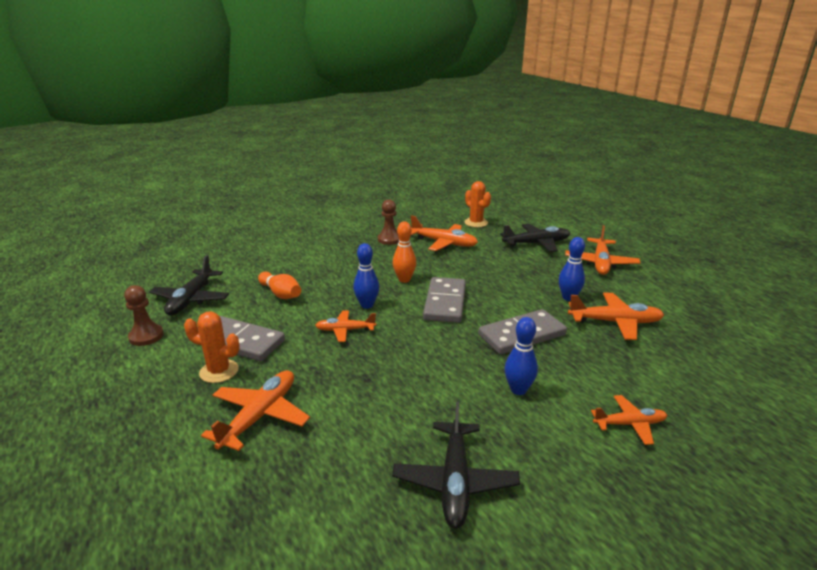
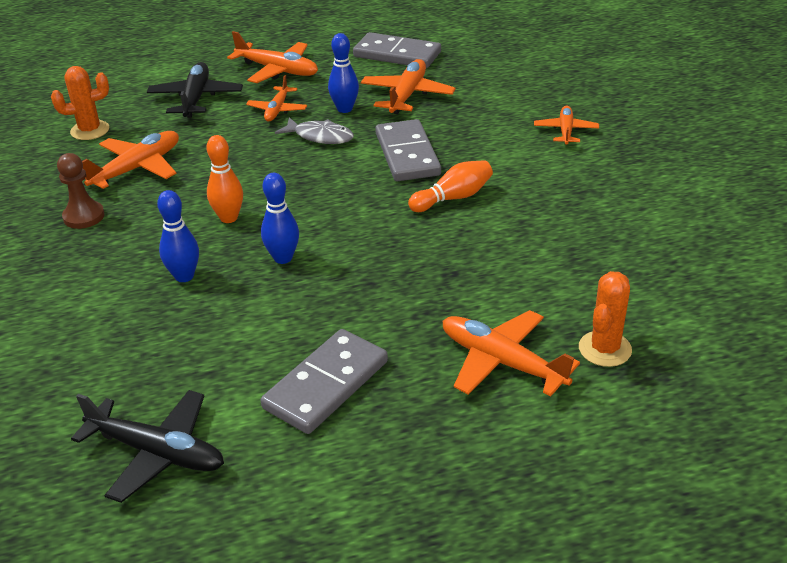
camera: 75 degrees left, 10 degrees up
brown pawn [124,285,164,346] -> none
orange cactus [184,312,240,383] -> orange cactus moved to [579,271,632,367]
orange bowling pin [258,272,301,299] -> orange bowling pin moved to [408,160,493,212]
orange plane [315,310,376,342] -> orange plane moved to [246,75,307,121]
black plane [392,402,520,529] -> none
grey domino [423,277,466,323] -> grey domino moved to [353,32,441,68]
blue bowling pin [505,317,538,395] -> blue bowling pin moved to [157,190,199,282]
none -> grey fish [275,117,354,144]

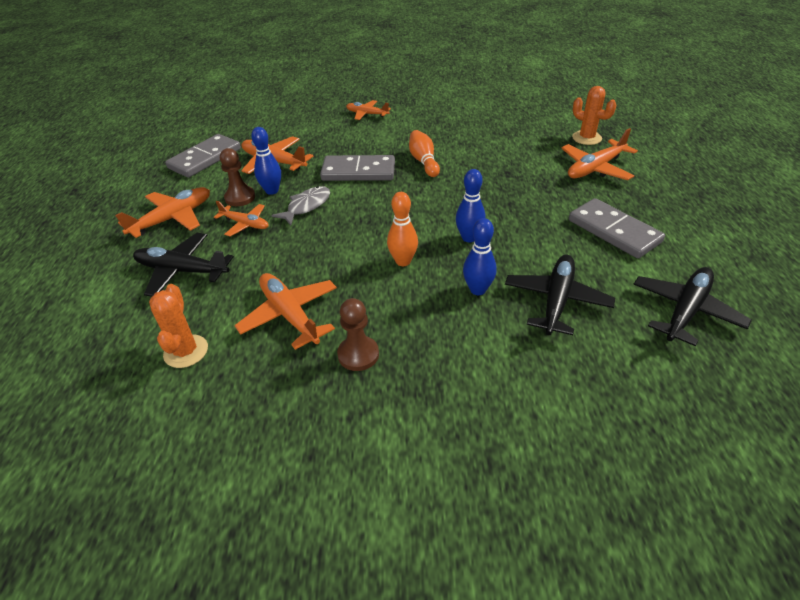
camera: 75 degrees left, 5 degrees up
none -> brown pawn [220,148,255,206]
none -> black plane [505,255,615,335]

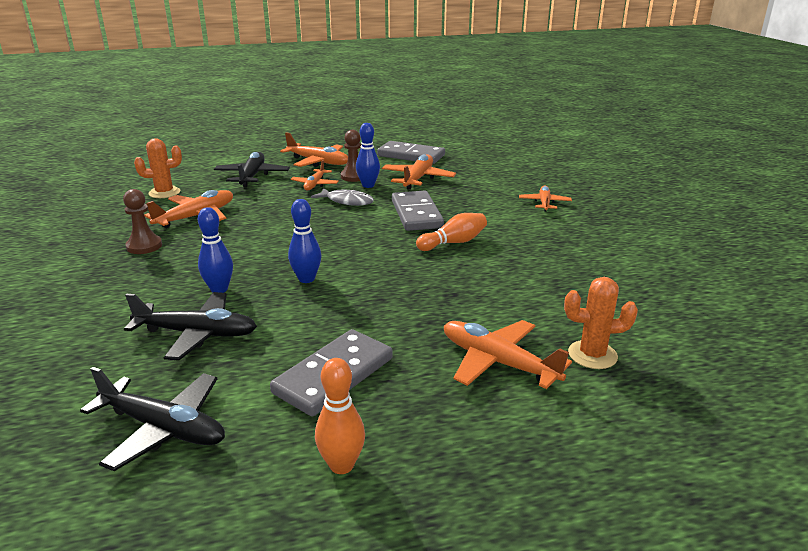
camera: 75 degrees right, 15 degrees down
orange bowling pin [387,192,418,266] -> orange bowling pin moved to [315,358,365,474]
orange cactus [572,86,617,145] -> orange cactus turned 60 degrees clockwise [564,277,638,369]

